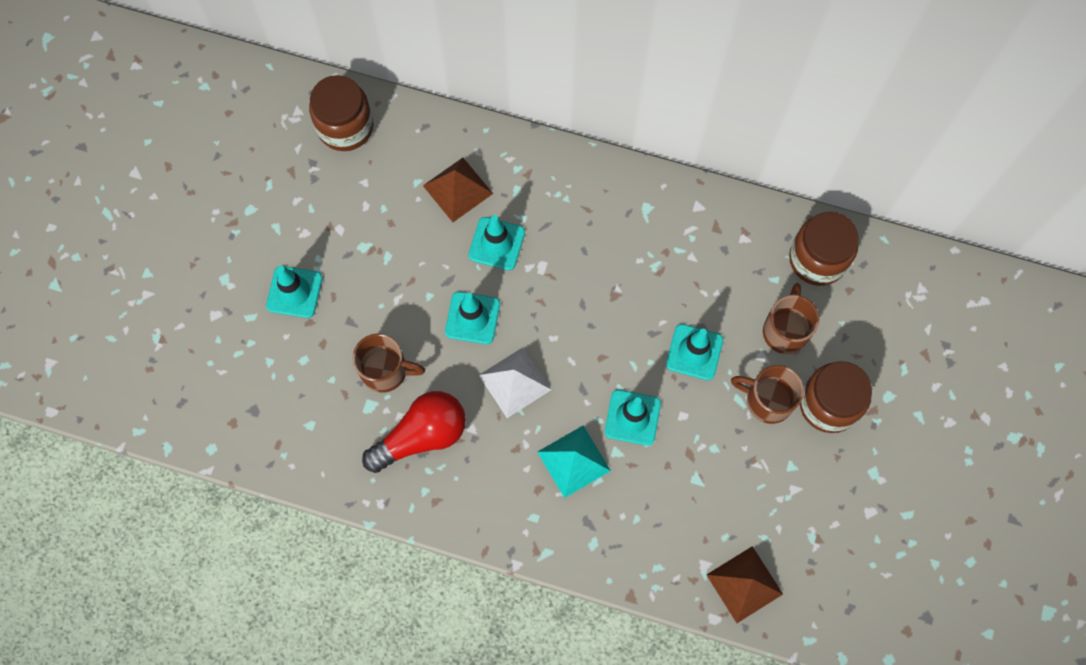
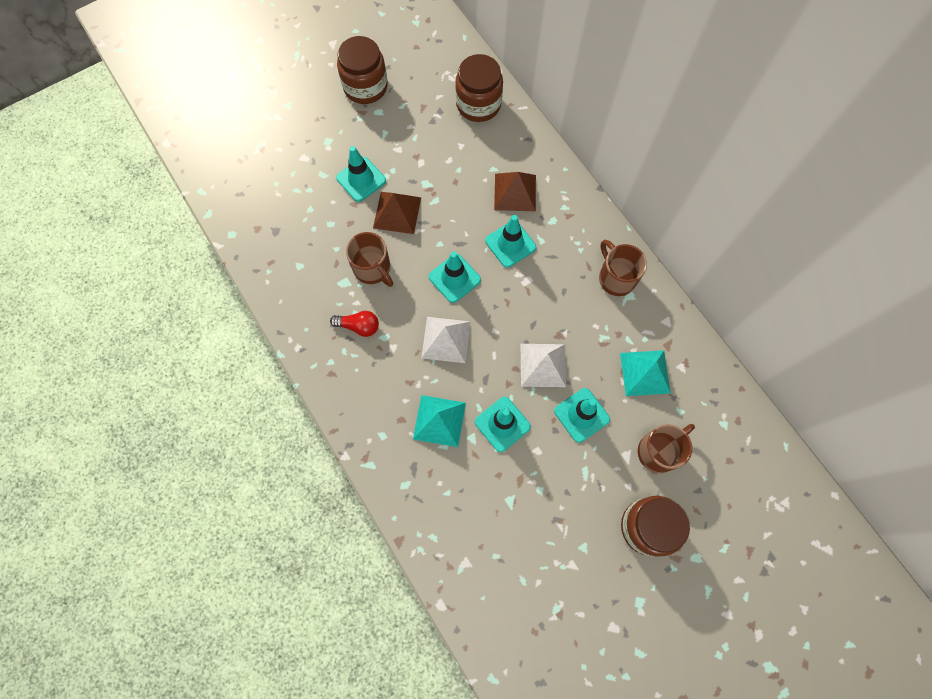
camera: 40 degrees right, 0 degrees up
red light bulb [362,391,466,473] -> red light bulb [330,311,379,337], size x0.54
brown pyramid [707,546,783,623] -> brown pyramid moved to [373,192,421,234]
brown mug [731,365,804,424] -> brown mug moved to [599,240,647,296]
brown jar [789,212,859,286] -> brown jar moved to [337,36,388,104]
none -> white pyramid [521,344,566,387]
none -> turquoise pyramid [620,350,671,396]

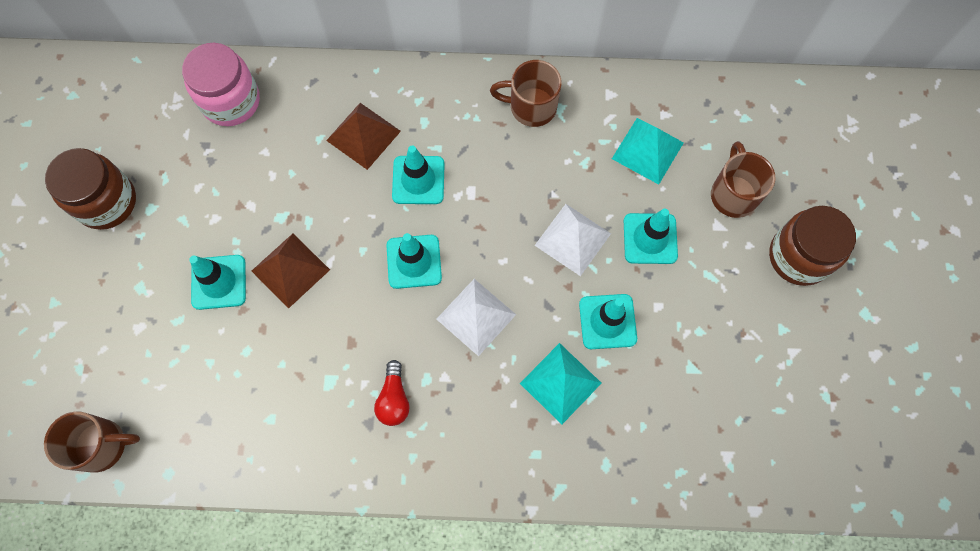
camera: 55 degrees left, 0 degrees up
red light bulb [330,311,379,337] -> red light bulb turned 135 degrees clockwise [374,360,410,426]
brown mug [346,232,393,287] -> brown mug moved to [44,411,140,473]
brown jar [455,54,503,122] -> pink jar [182,43,260,126]

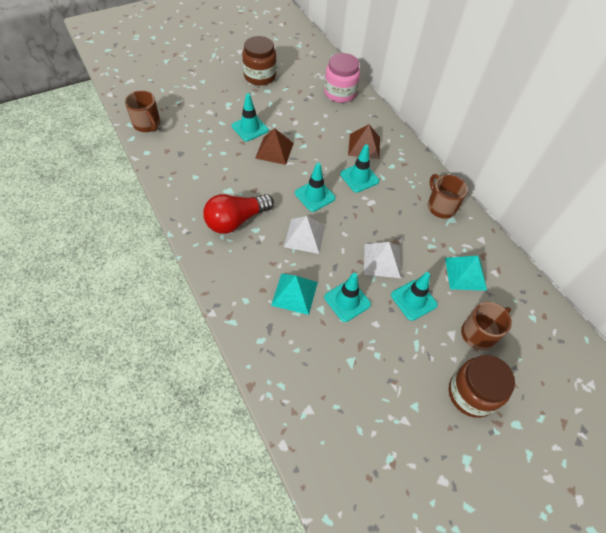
camera: 55 degrees right, 15 degrees down
red light bulb [374,360,410,426] -> red light bulb [203,194,274,234], size x1.84

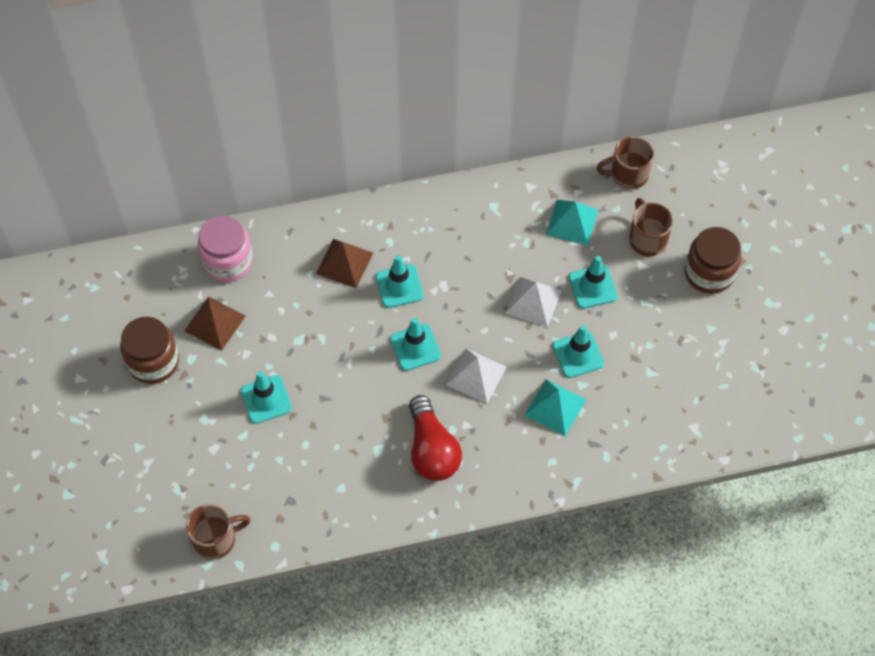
camera: 70 degrees left, 5 degrees up
brown pyramid [255,128,294,165] -> brown pyramid moved to [184,297,245,351]
brown mug [428,174,468,219] -> brown mug moved to [596,136,654,189]

